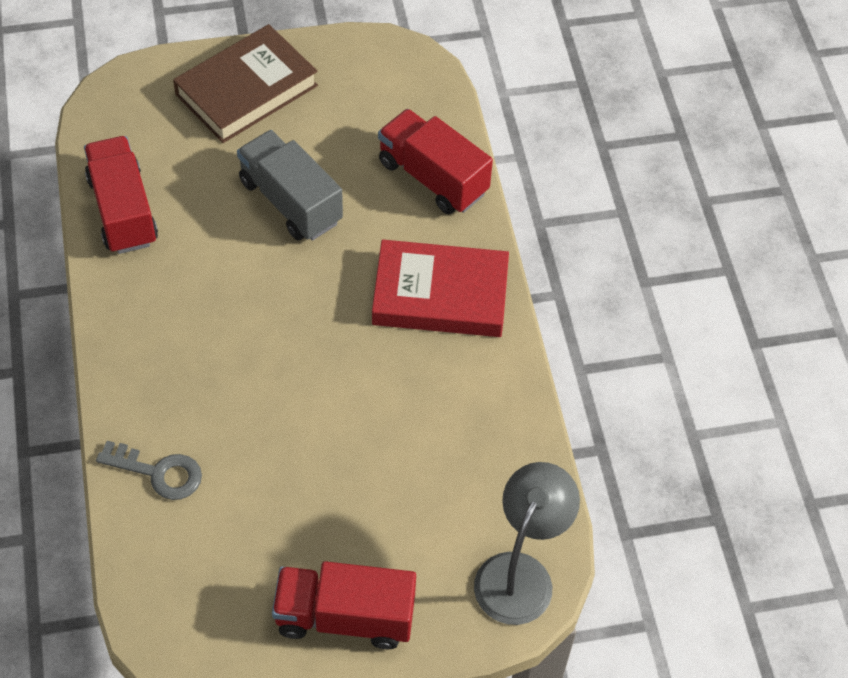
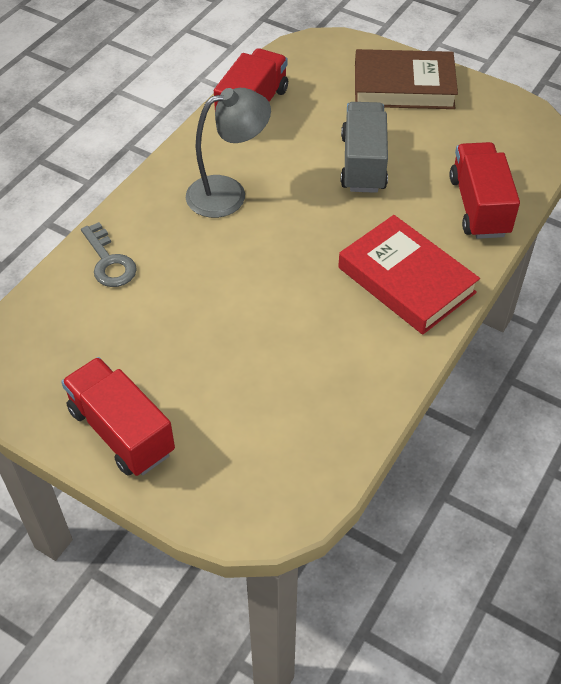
camera: 45 degrees right, 5 degrees down
grey lamp [474,462,580,625] -> grey lamp moved to [186,88,271,218]

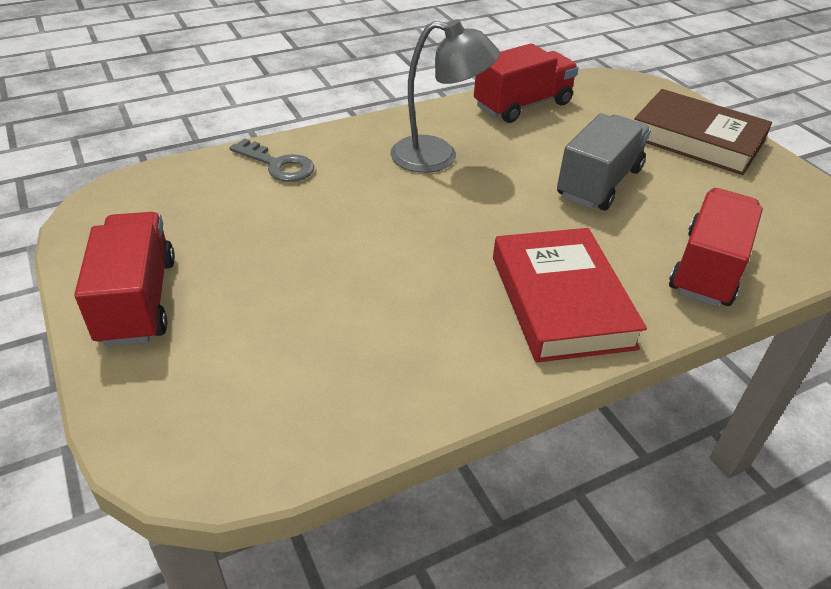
camera: 30 degrees right, 10 degrees down
grey key [81,222,137,287] -> grey key turned 60 degrees counterclockwise [229,138,314,182]

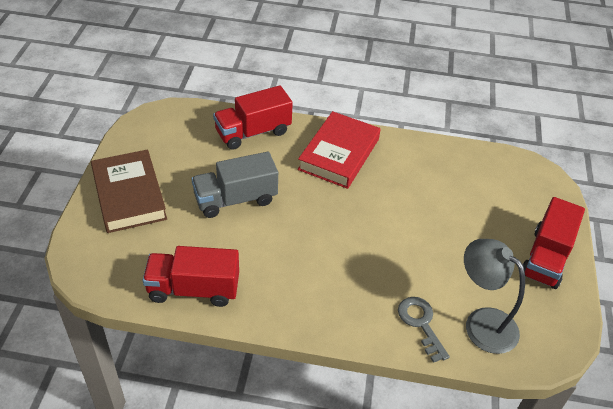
camera: 145 degrees left, 5 degrees up
grey lamp [390,19,500,173] -> grey lamp moved to [464,239,525,354]

